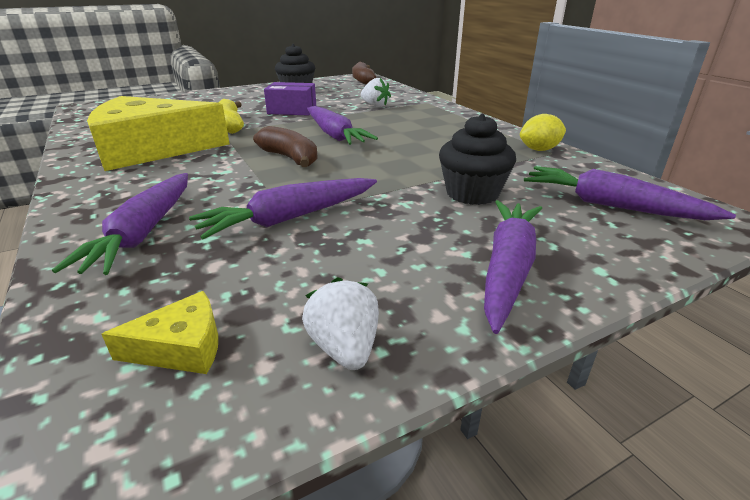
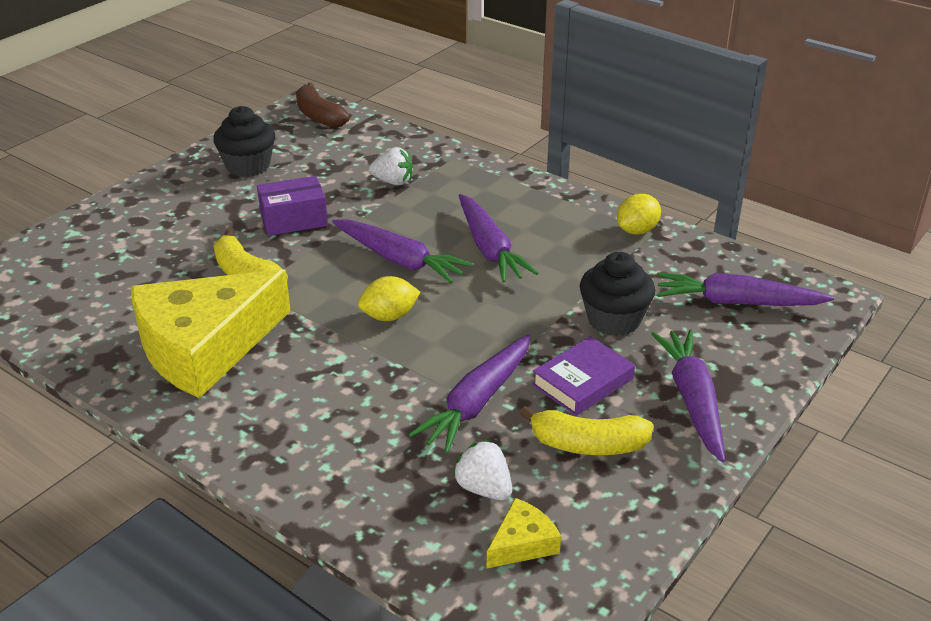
camera: 25 degrees left, 5 degrees up
purple carrot [52,173,188,275] -> purple carrot moved to [459,194,538,283]
brown banana [253,126,318,167] -> yellow lemon [358,276,420,321]
white strawberry [302,277,379,370] -> white strawberry moved to [453,440,512,500]
none -> yellow banana [520,406,654,455]
none -> purple book [532,336,635,416]

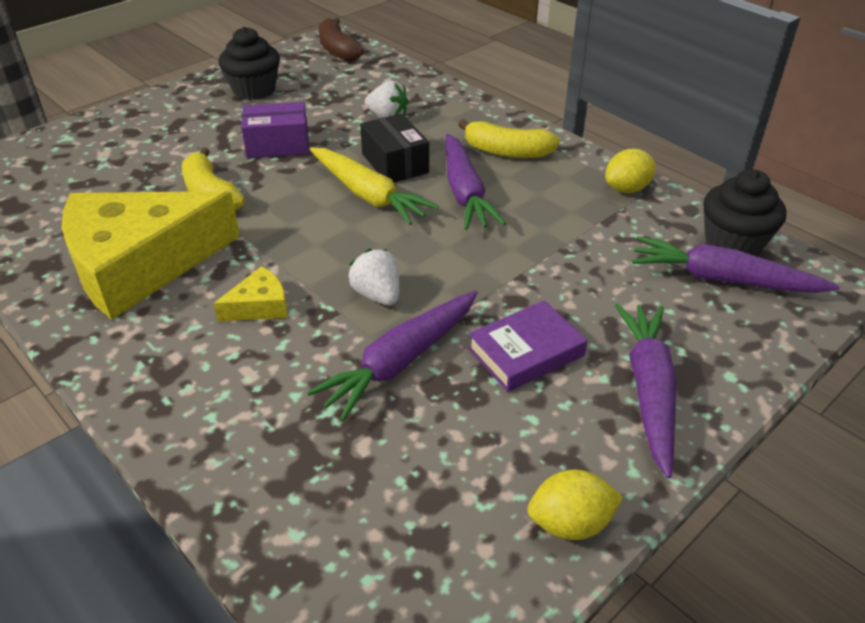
camera: 10 degrees right, 5 degrees up
purple carrot [332,219,473,283] -> yellow carrot [310,147,439,225]
yellow lemon [358,276,420,321] -> yellow lemon moved to [527,470,623,540]
white strawberry [453,440,512,500] -> white strawberry moved to [348,249,400,305]
yellow cheese [487,498,561,568] -> yellow cheese moved to [213,266,288,321]
yellow banana [520,406,654,455] -> yellow banana moved to [458,119,560,158]
black cupcake [580,252,655,336] -> black cupcake moved to [703,169,787,256]
none -> black box [360,113,429,183]

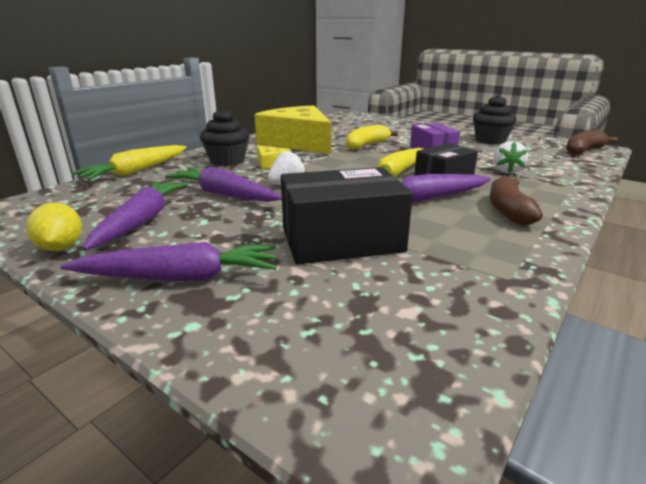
camera: 80 degrees right, 15 degrees down
yellow banana [458,119,560,158] -> brown banana [490,175,543,225]
purple book [468,300,587,392] -> none
yellow lemon [605,149,655,193] -> none
purple carrot [632,236,840,293] -> purple carrot moved to [83,181,188,250]
black cupcake [703,169,787,256] -> black cupcake moved to [200,108,249,166]
none -> yellow carrot [72,145,187,180]
none -> black box [281,167,413,264]

